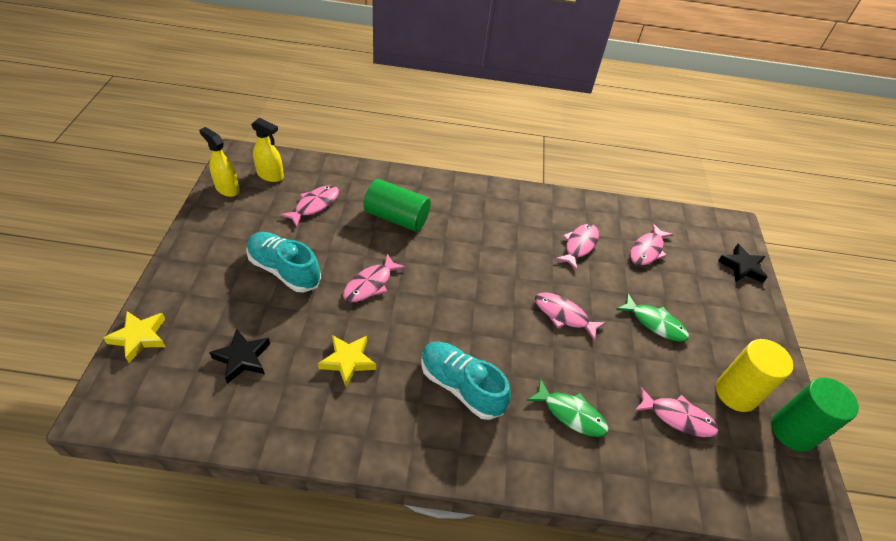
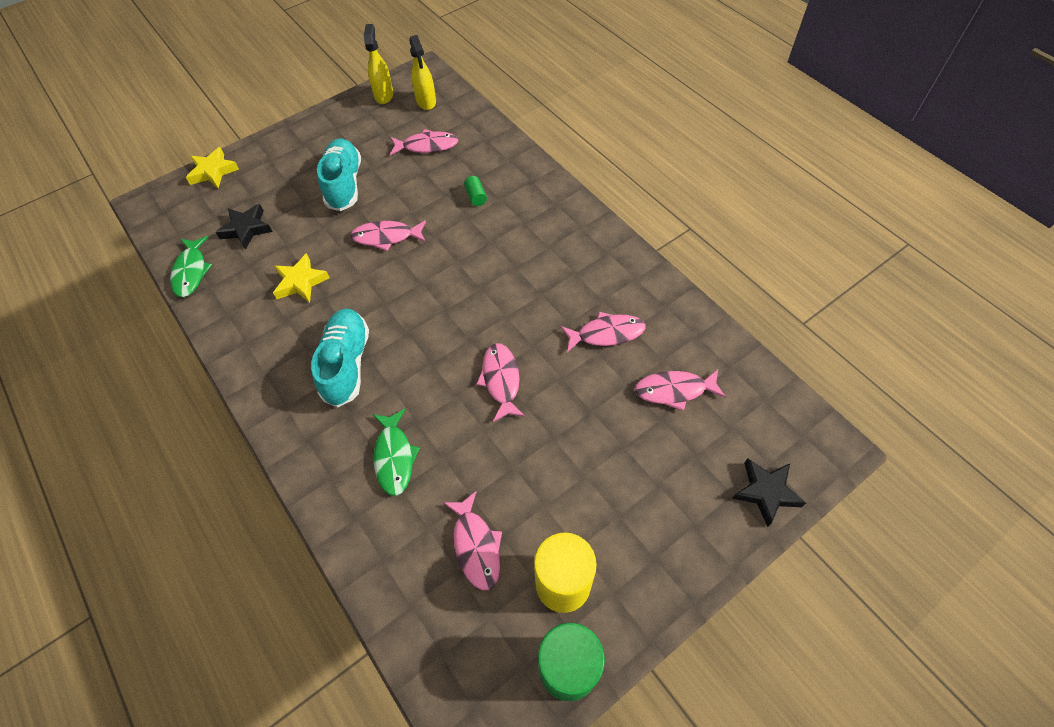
camera: 55 degrees right, 10 degrees up
green cylinder [363,179,431,232] -> green cylinder [464,176,487,206], size x0.42
green fish [616,293,689,342] -> green fish moved to [170,236,212,297]

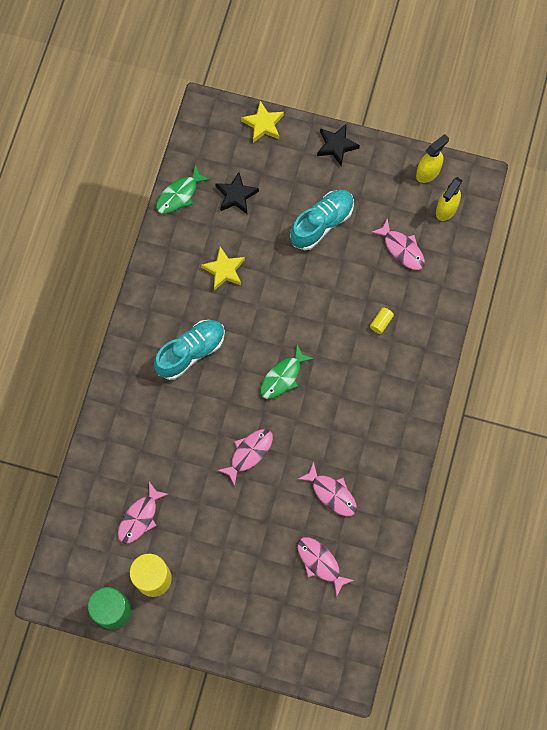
camera: 50 degrees right, 15 degrees up
pink fish [350,220,426,251] -> none
green fish [373,409,420,496] -> green fish moved to [260,345,314,399]
green cylinder [464,176,487,206] -> yellow cylinder [370,307,394,334]
black star [732,458,806,527] -> black star moved to [317,124,360,166]

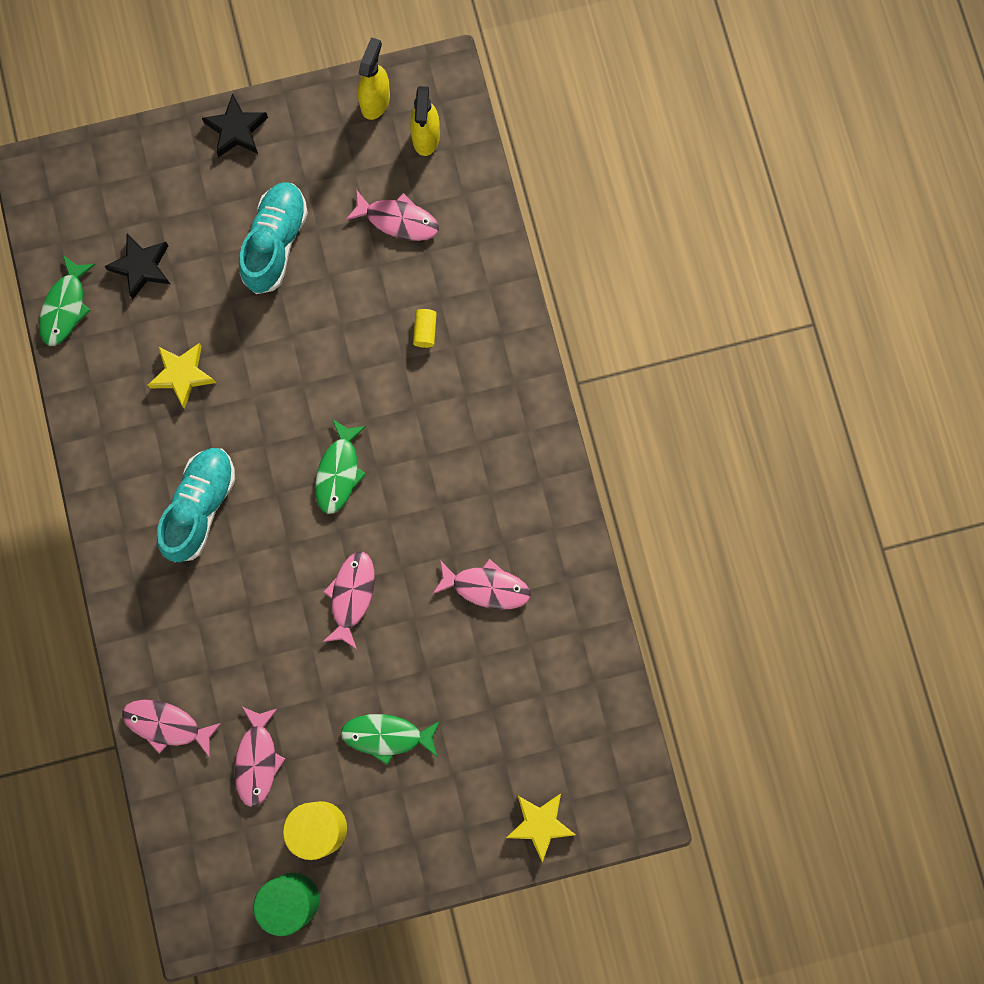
camera: 30 degrees left, 5 degrees up
yellow star [241,101,284,143] -> yellow star moved to [506,794,576,863]
pink fish [297,537,354,596] -> pink fish moved to [122,700,221,758]
none -> green fish [341,714,440,765]

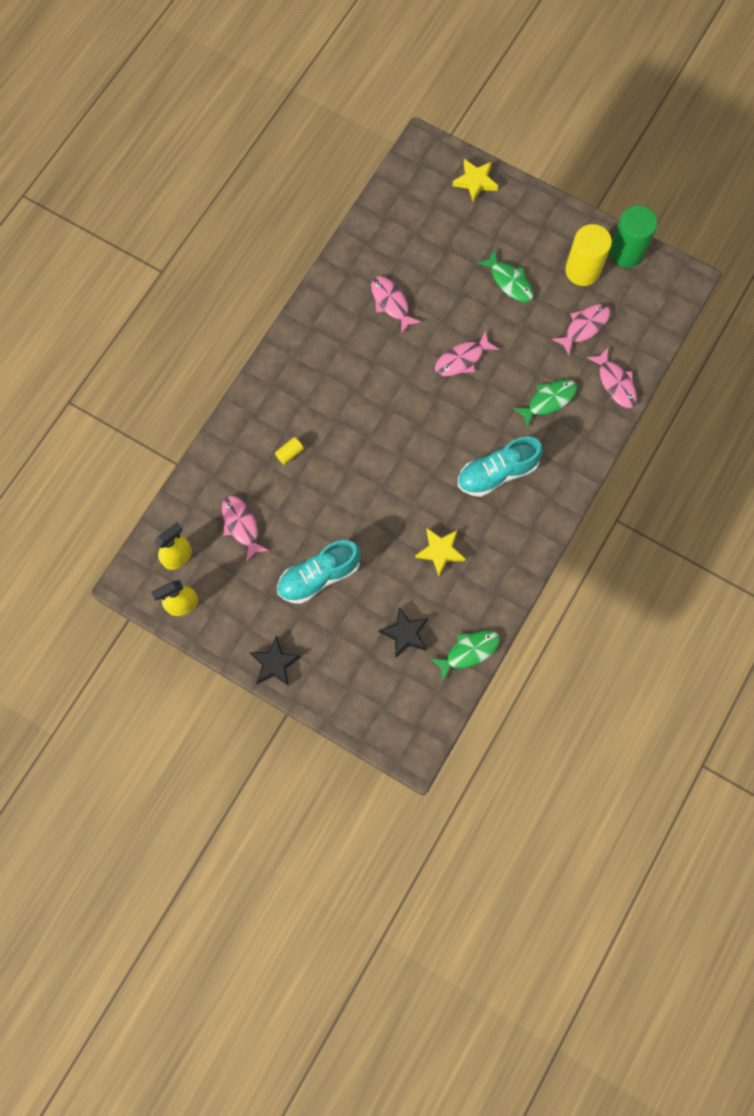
camera: 135 degrees left, 5 degrees down
green fish [315,419,366,514] -> green fish moved to [513,379,577,427]

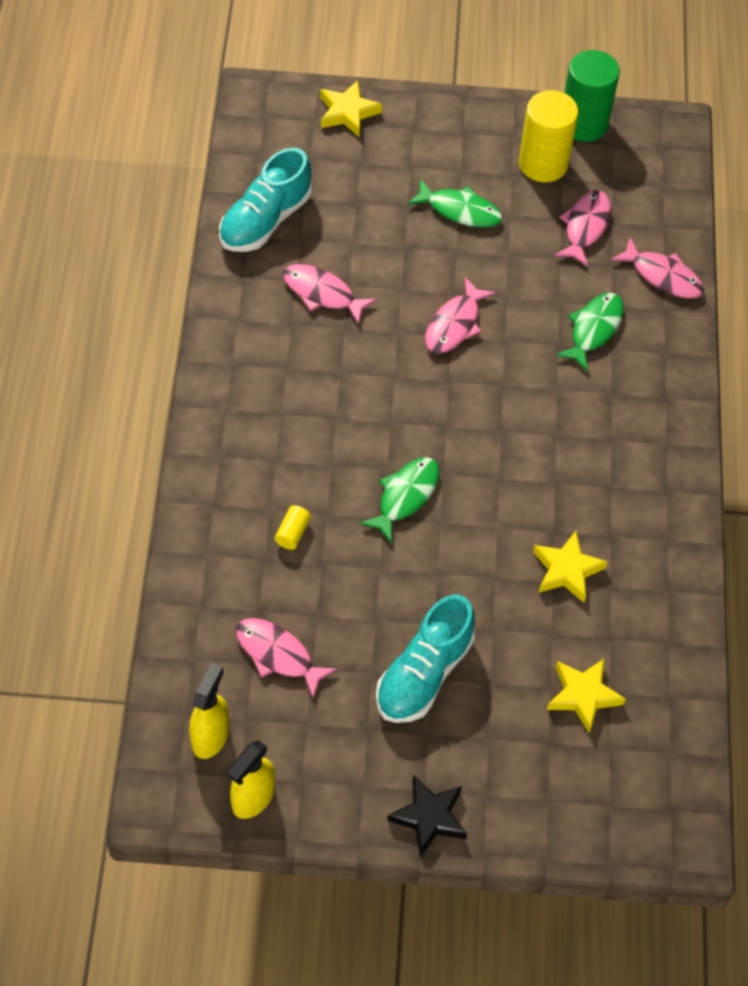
camera: 30 degrees left, 15 degrees down
black star [379,607,428,658] -> yellow star [547,659,626,733]
green fish [430,630,500,681] -> green fish moved to [360,457,440,543]
turquoise shoe [458,436,543,497] -> turquoise shoe moved to [219,148,312,252]

